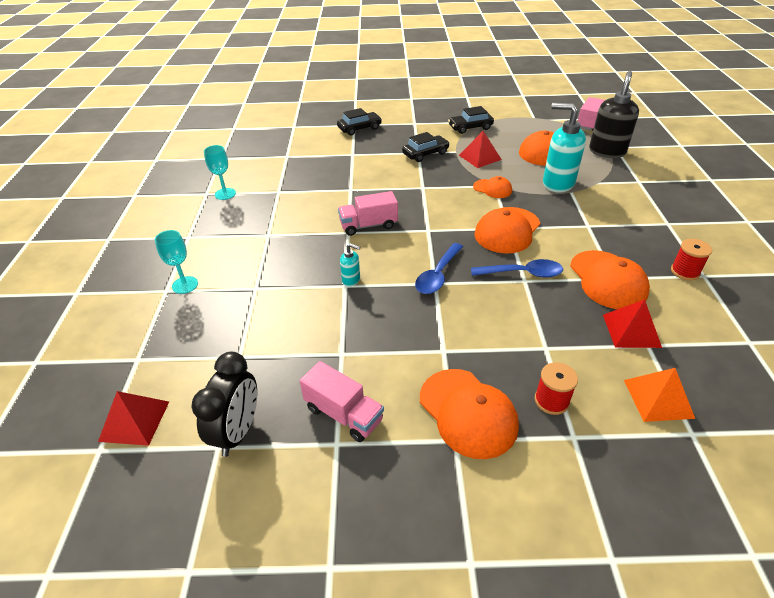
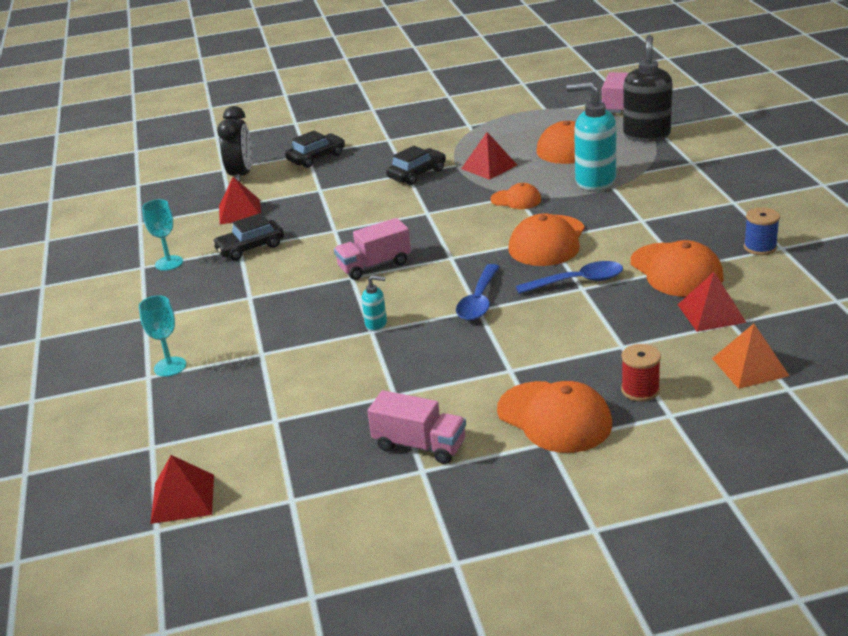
camera: 10 degrees left, 10 degrees down
black clock [192,352,257,457] -> black clock moved to [217,106,252,182]
black car [448,106,494,134] -> black car moved to [212,213,284,260]
red spool [671,239,712,281] -> blue spool [744,207,780,255]
none -> red pyramid [219,177,261,225]

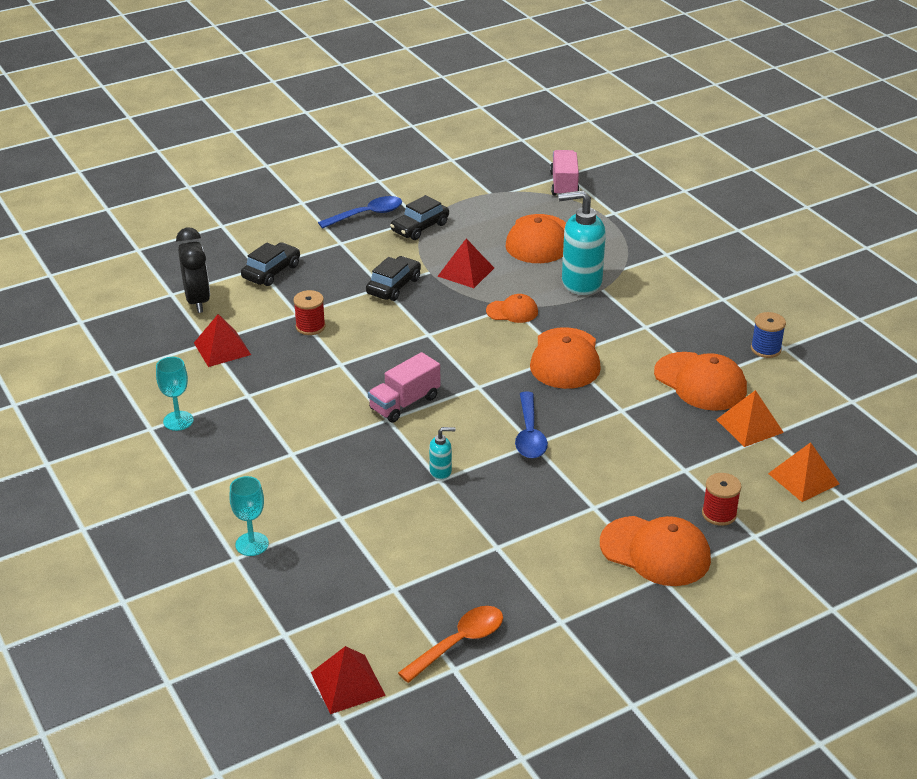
camera: 20 degrees left, 5 degrees up
black car [212,213,284,260] -> black car moved to [390,195,449,240]
pink truck [368,390,466,464] -> none
blue spoon [516,261,623,294] -> blue spoon moved to [318,196,402,229]
black soap dispenser [623,35,673,142] -> none
red pyramid [678,272,747,332] -> orange pyramid [716,390,784,447]
none -> red spool [293,290,326,335]
none -> orange spoon [398,606,503,683]

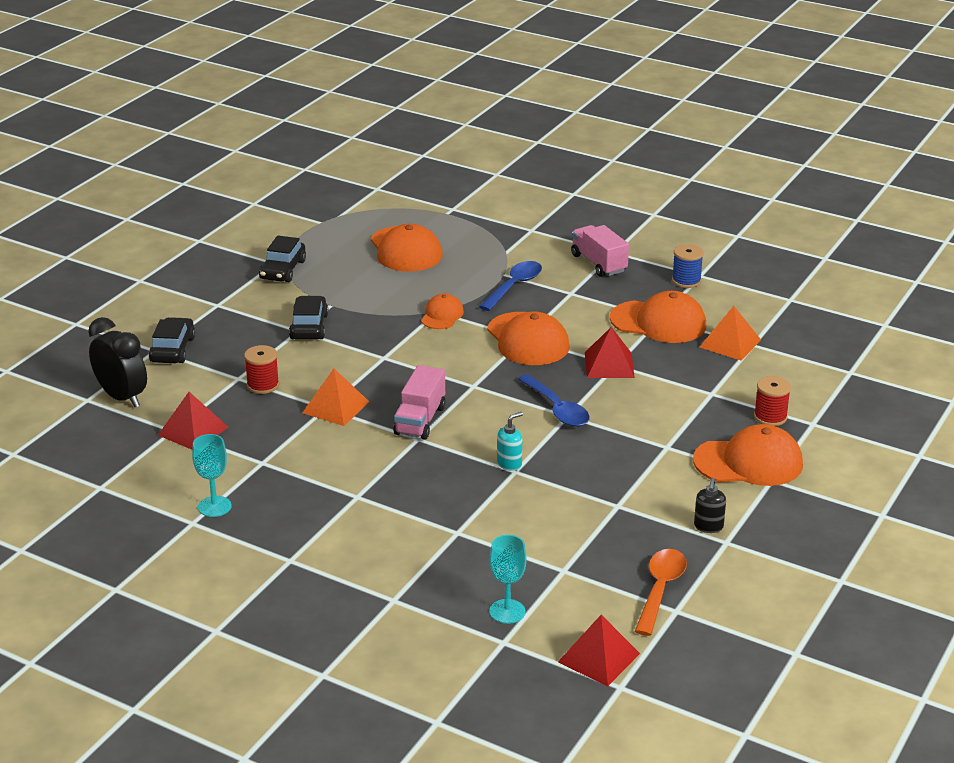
camera: 30 degrees left, 5 degrees down
turquoise goblet [229,476,269,556] -> turquoise goblet moved to [489,535,527,624]
blue spoon [318,196,402,229] -> blue spoon moved to [479,261,542,311]
red pyramid [437,239,494,288] -> red pyramid moved to [585,327,635,378]
orange cap [486,294,538,323] -> orange cap turned 45 degrees counterclockwise [421,293,464,329]
pink truck [550,150,579,197] -> pink truck moved to [571,225,629,277]
turquoise soap dispenser [558,190,606,295] -> none
orange pyramid [768,442,839,502] -> orange pyramid moved to [302,368,369,426]
none -> black soap dispenser [694,478,726,533]

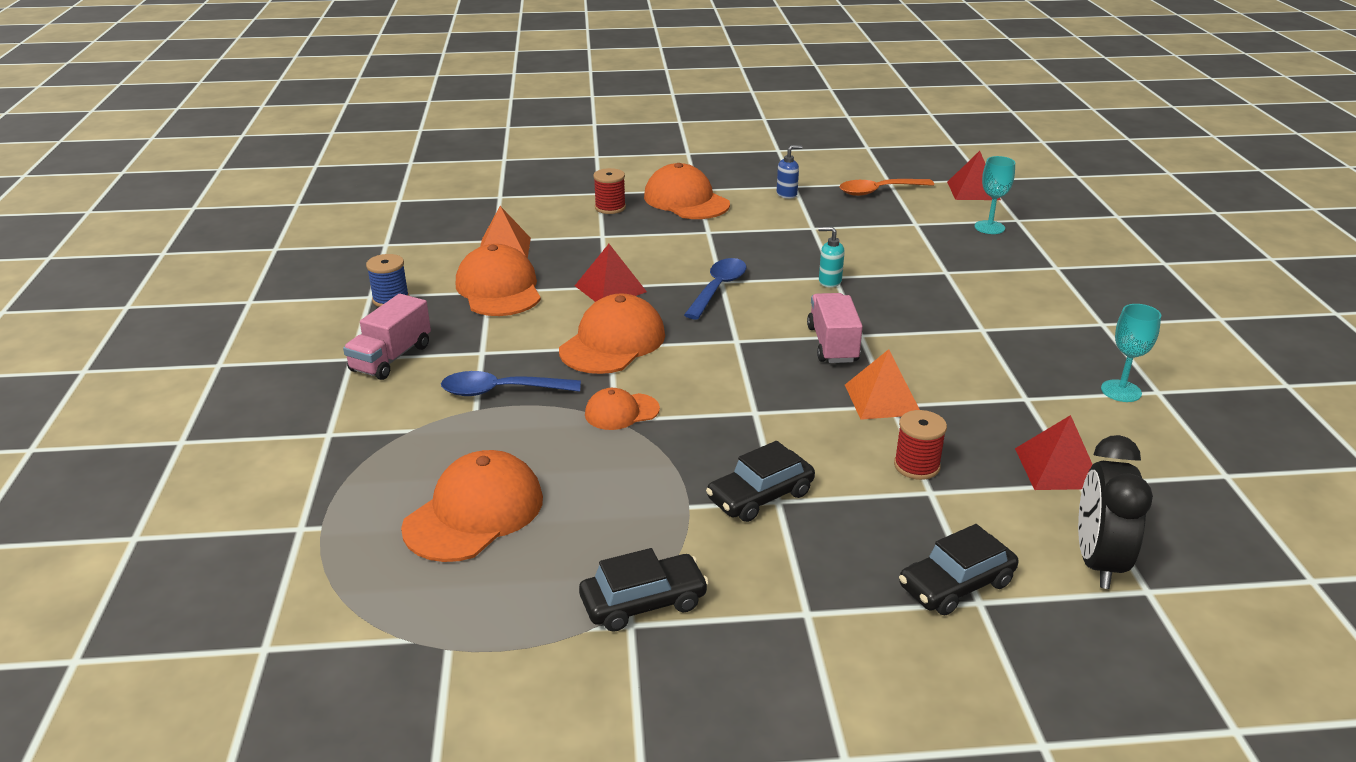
camera: 125 degrees left, 0 degrees up
pink truck [393,365,446,440] -> pink truck turned 75 degrees counterclockwise [807,293,863,363]
black soap dispenser [694,478,726,533] -> blue soap dispenser [777,145,802,199]

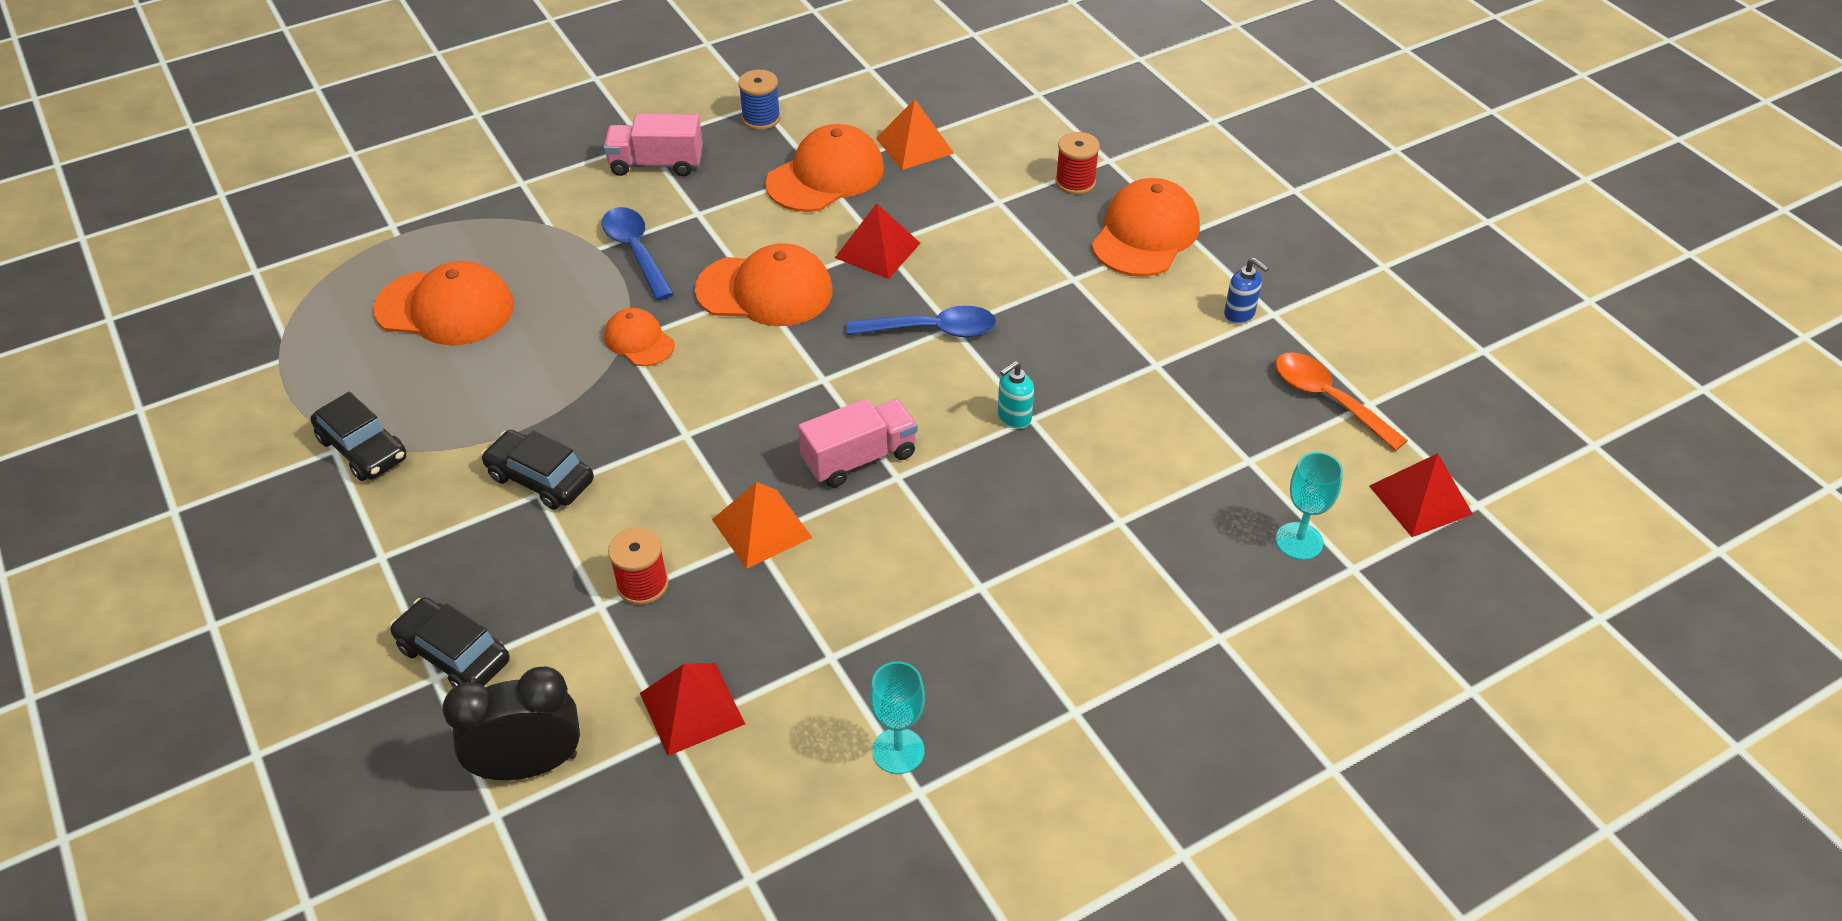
camera: 65 degrees right, 15 degrees up
turquoise soap dispenser [818,227,845,288] -> turquoise soap dispenser turned 120 degrees counterclockwise [998,361,1034,429]

